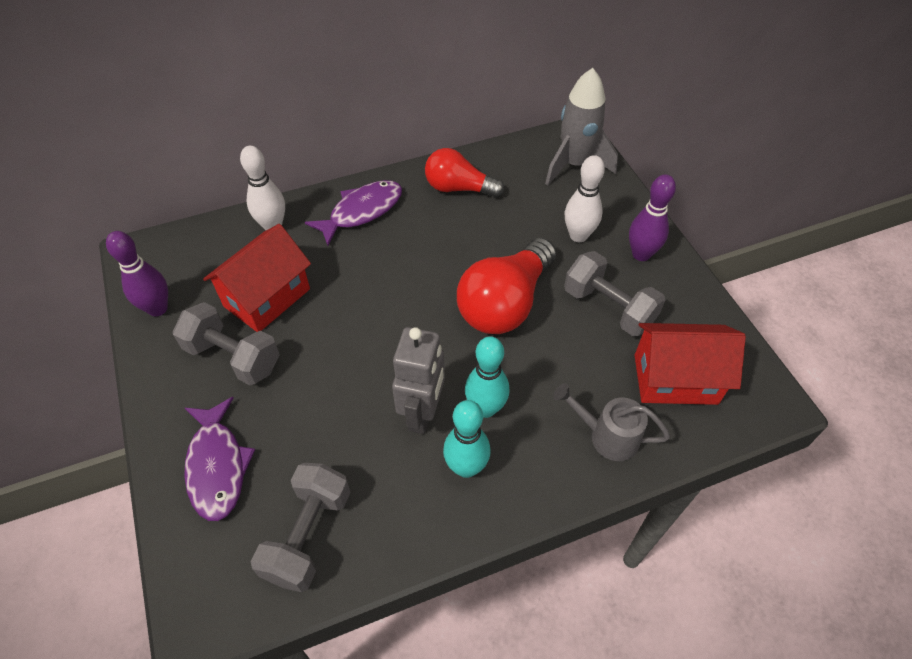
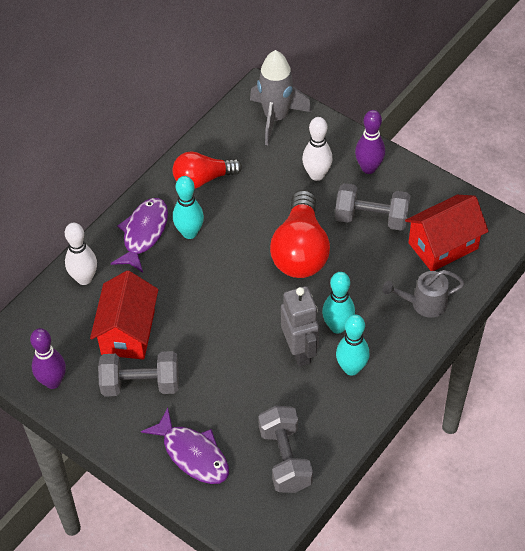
camera: 30 degrees left, 0 degrees up
none -> turquoise bowling pin [173,176,204,239]

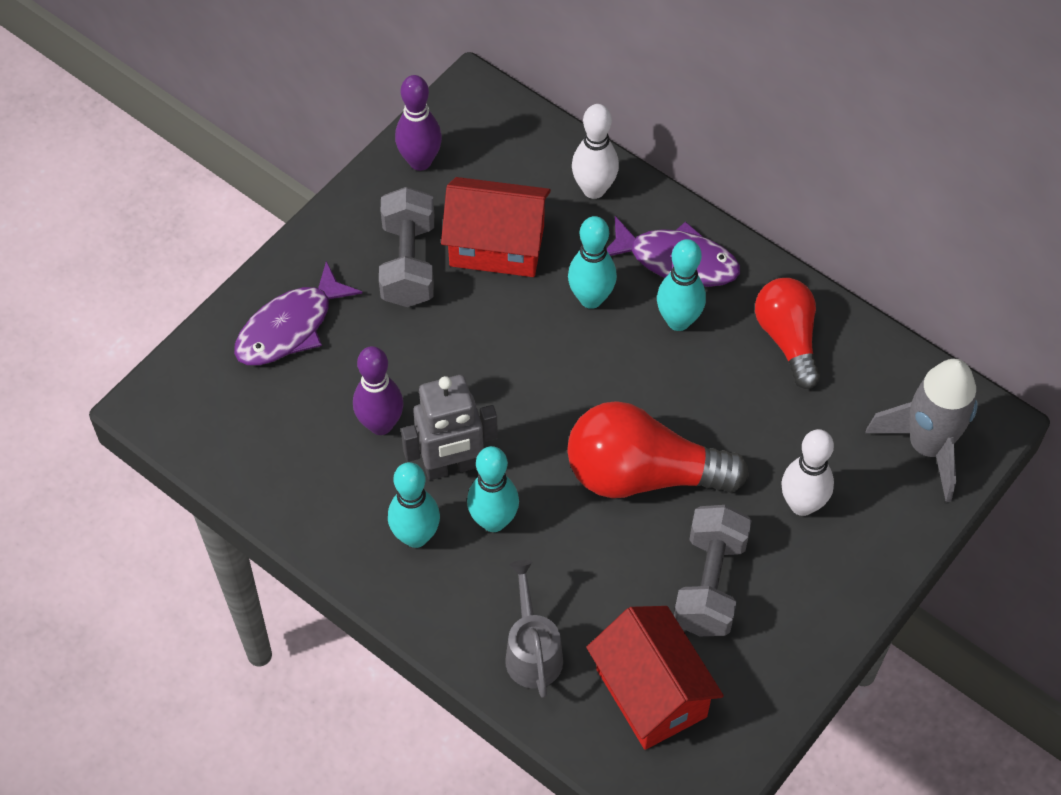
camera: 90 degrees right, 5 degrees up
grey dumbbell [258,406,313,493] -> none
purple bowling pin [355,110,385,174] -> purple bowling pin moved to [353,346,404,435]
none -> turquoise bowling pin [568,216,617,309]

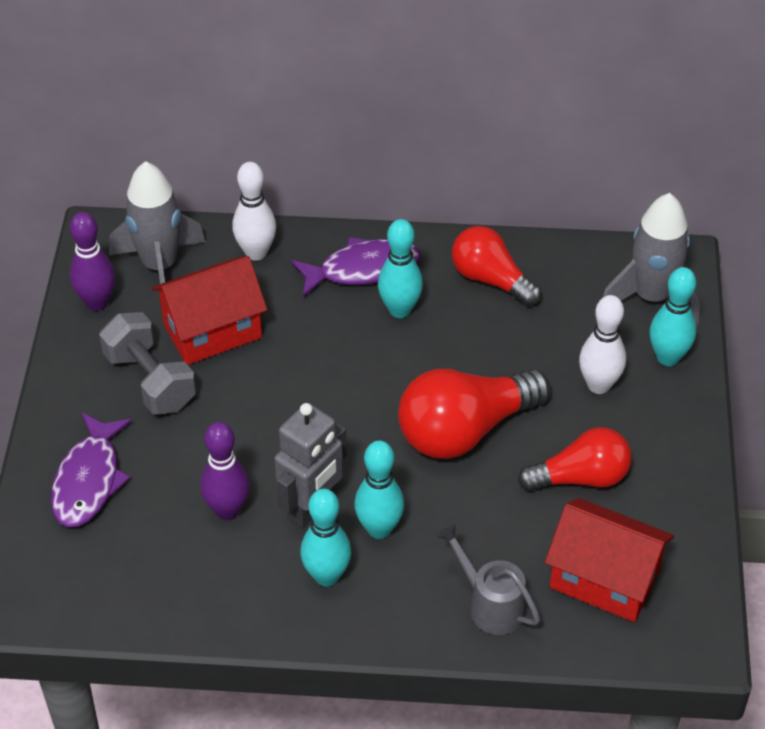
camera: 35 degrees left, 10 degrees down
turquoise bowling pin [568,216,617,309] -> turquoise bowling pin moved to [649,267,696,366]
grey dumbbell [674,505,752,636] -> red light bulb [518,427,632,491]
none -> grey rocket [109,161,205,284]

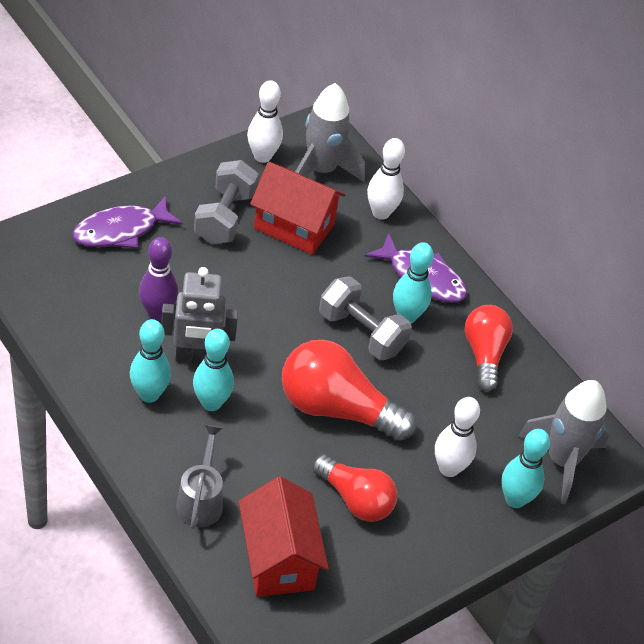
camera: 45 degrees right, 0 degrees up
purple bowling pin [70,212,115,311] -> white bowling pin [247,80,283,163]
none -> grey dumbbell [319,276,412,360]

